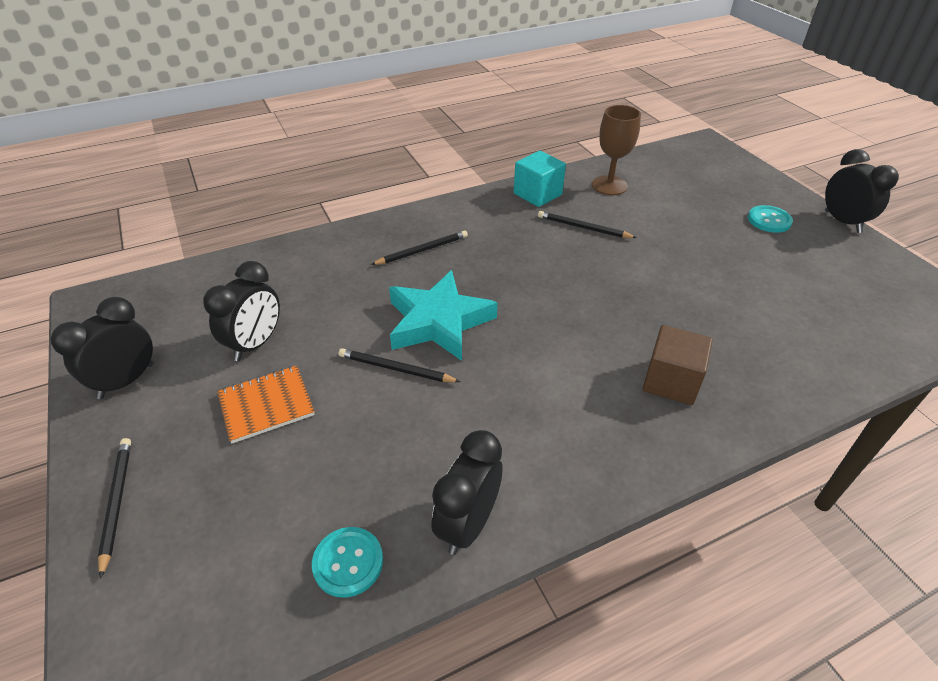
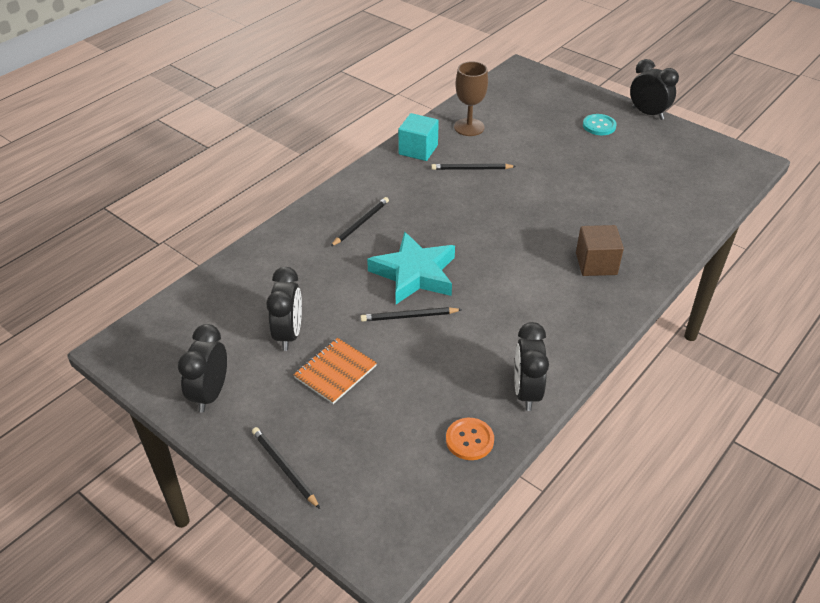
camera: 25 degrees left, 0 degrees up
turquoise button [312,527,383,598] -> orange button [446,418,494,460]

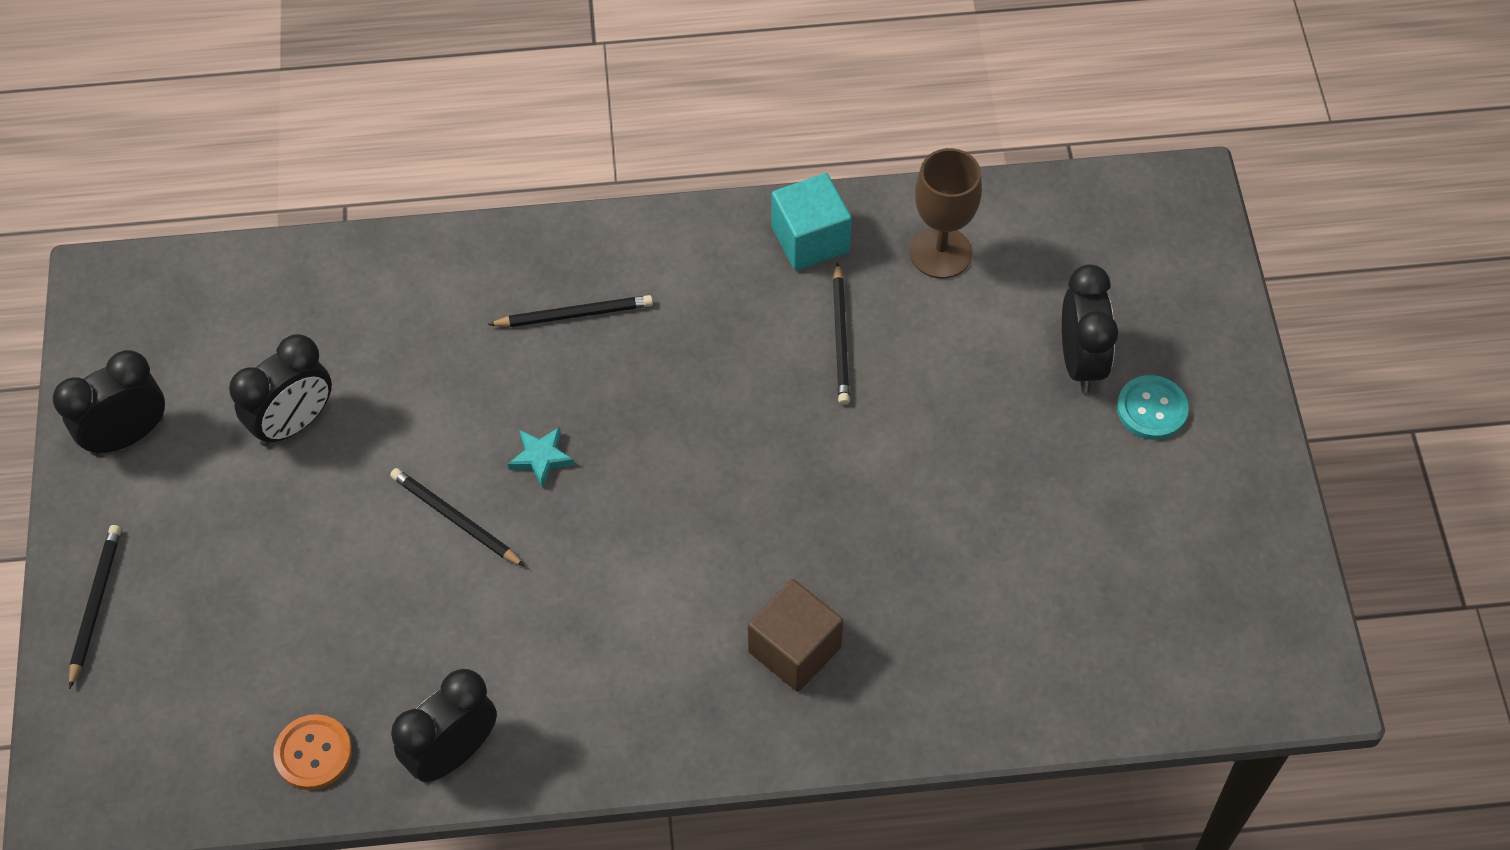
camera: 45 degrees right, 15 degrees up
orange notebook [293,338,377,404] -> none
turquoise star [367,232,455,304] -> turquoise star [508,427,574,488], size x0.41
black pencil [431,164,516,170] -> black pencil turned 135 degrees counterclockwise [833,262,850,405]
black clock [630,59,679,120] -> black clock moved to [1062,264,1118,393]

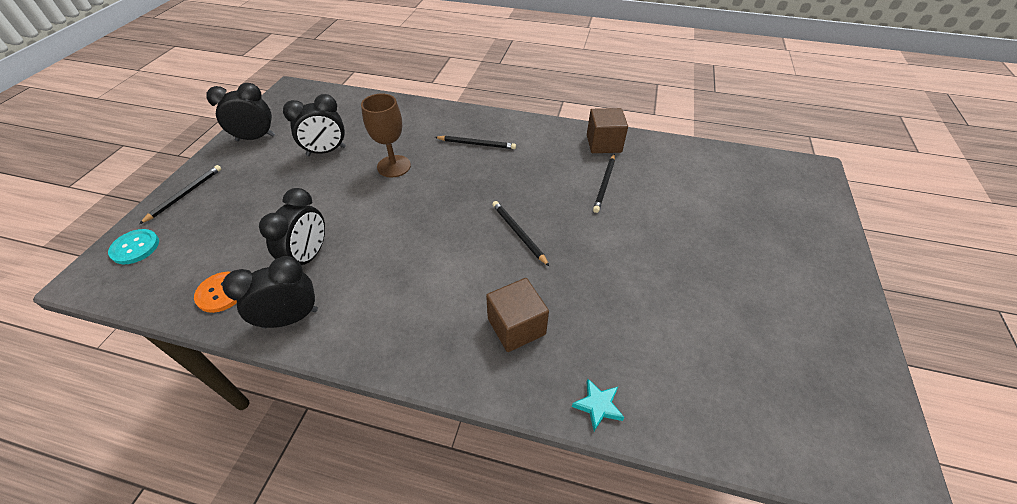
camera: 20 degrees right, 10 degrees down
black pencil [390,468,525,567] -> black pencil moved to [492,201,550,267]
turquoise star [508,427,574,488] -> turquoise star moved to [572,379,625,431]
turquoise cube [772,173,852,271] -> brown cube [587,108,628,153]
brown goblet [910,148,982,279] -> brown goblet moved to [361,93,411,177]
black clock [1062,264,1118,393] -> black clock moved to [259,188,325,265]
turquoise button [1117,375,1189,440] -> turquoise button moved to [108,229,159,264]

